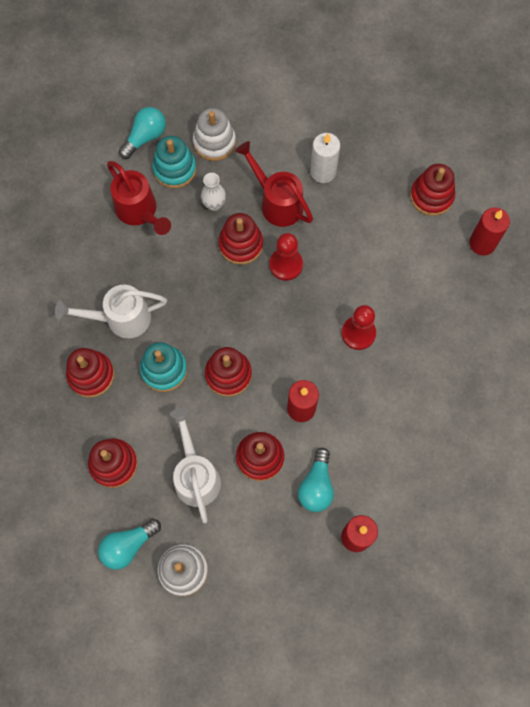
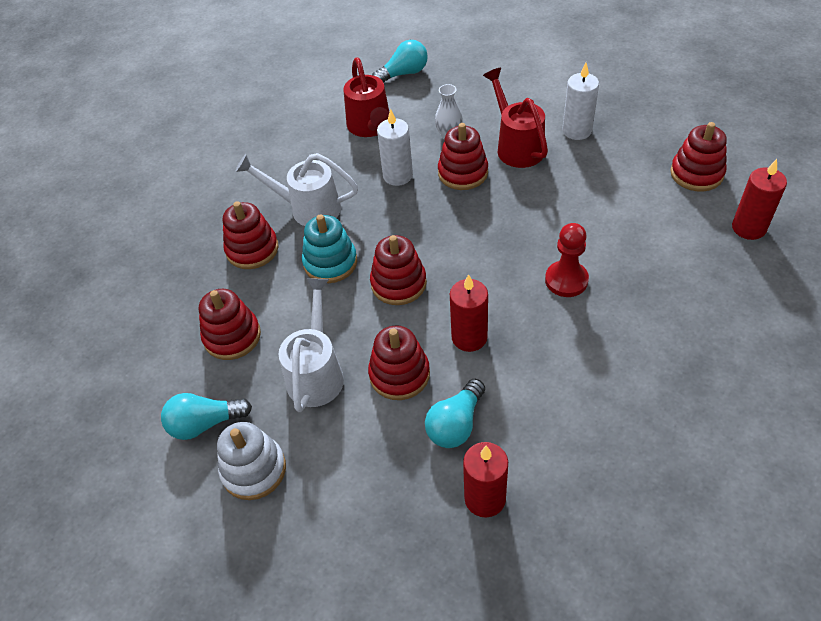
camera: 25 degrees right, 20 degrees down
turquoise stacking toy [152,136,196,188] -> none
white stacking toy [193,108,236,161] -> none
red pawn [269,233,303,281] -> none
none -> white candle [377,109,413,186]

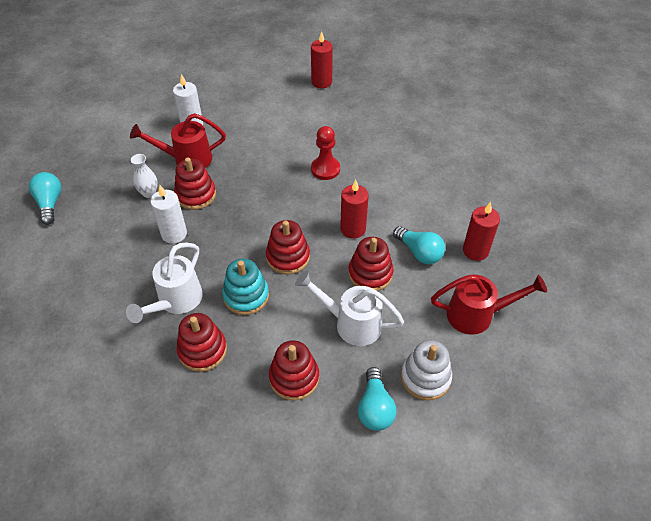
camera: 80 degrees left, 0 degrees up
red watering can [343,57,389,137] -> red watering can moved to [431,275,547,335]
red stacking toy [670,122,727,191] -> none

